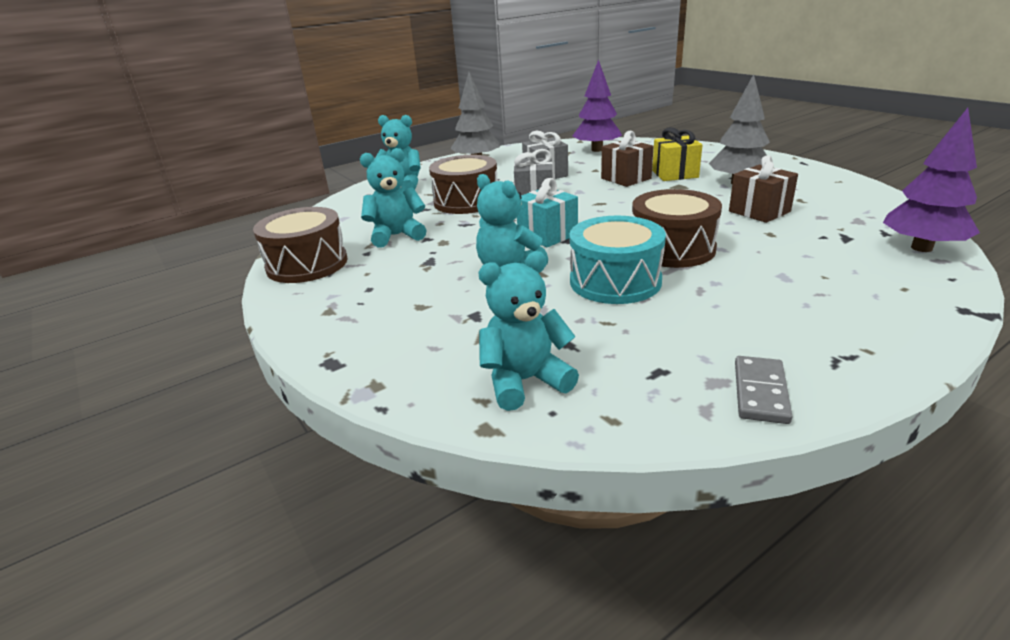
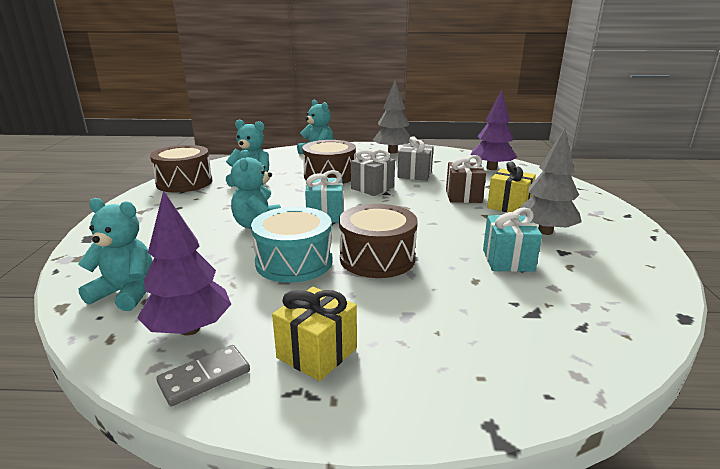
camera: 35 degrees right, 5 degrees down
brown gift [729,155,798,223] -> turquoise gift [483,207,542,272]
purple tree [883,108,980,252] -> purple tree moved to [138,190,231,335]
none -> yellow gift [272,287,357,381]

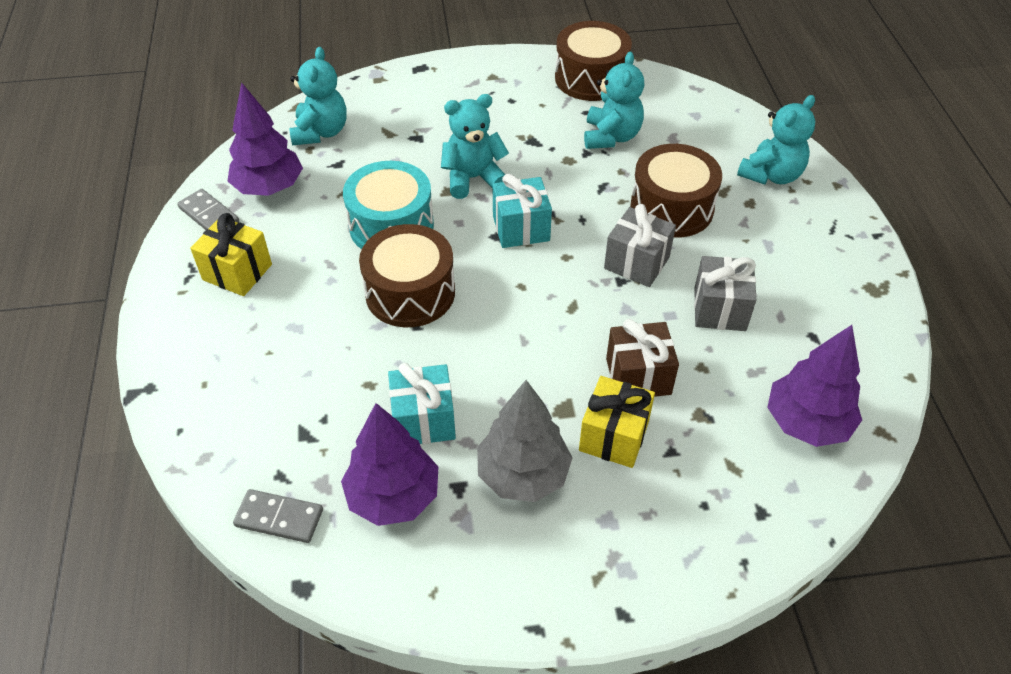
camera: 80 degrees right, 25 degrees up
grey tree [373,81,411,154] -> none
none -> grey domino [233,489,323,543]
none -> purple tree [341,403,438,526]

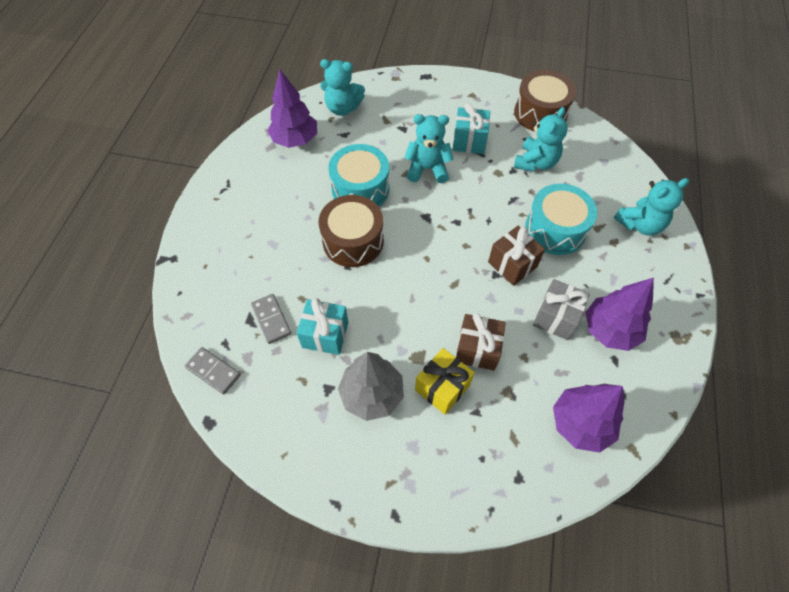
camera: 20 degrees right, 10 degrees up
grey domino [177,189,239,230] -> grey domino moved to [251,294,291,344]
yellow gift [190,213,272,296] -> none
turquoise teddy bear [289,47,347,146] -> turquoise teddy bear turned 75 degrees clockwise [320,59,365,116]
purple tree [341,403,438,526] -> purple tree moved to [585,278,654,351]
turquoise gift [492,174,552,248] -> turquoise gift moved to [453,103,490,154]
grey gift [604,204,676,287] -> brown gift [488,226,545,286]
brown drum [630,144,722,238] -> turquoise drum [525,184,597,255]

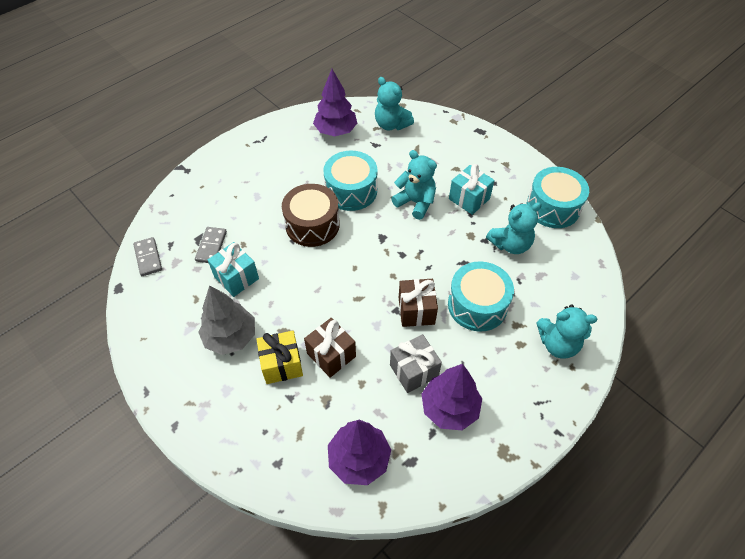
camera: 35 degrees right, 5 degrees down
brown drum [514,70,576,131] -> turquoise drum [527,167,589,228]

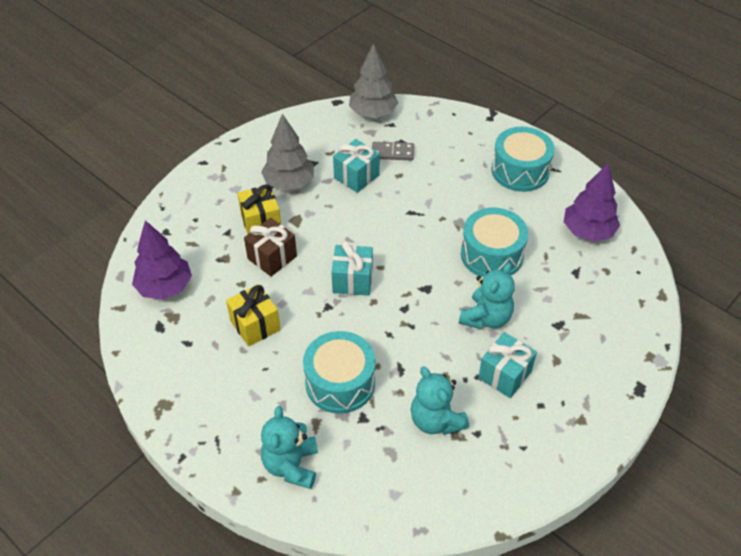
camera: 85 degrees right, 5 degrees down
grey domino [133,237,162,276] -> grey tree [349,44,398,118]
brown drum [282,184,340,247] -> none
turquoise teddy bear [375,77,414,130] -> none
grey gift [390,334,442,393] -> yellow gift [226,284,281,347]
brown gift [399,279,438,327] -> none
purple tree [421,364,482,430] -> none
turquoise drum [527,167,589,228] -> turquoise drum moved to [492,127,555,192]
none -> turquoise gift [331,241,373,296]

